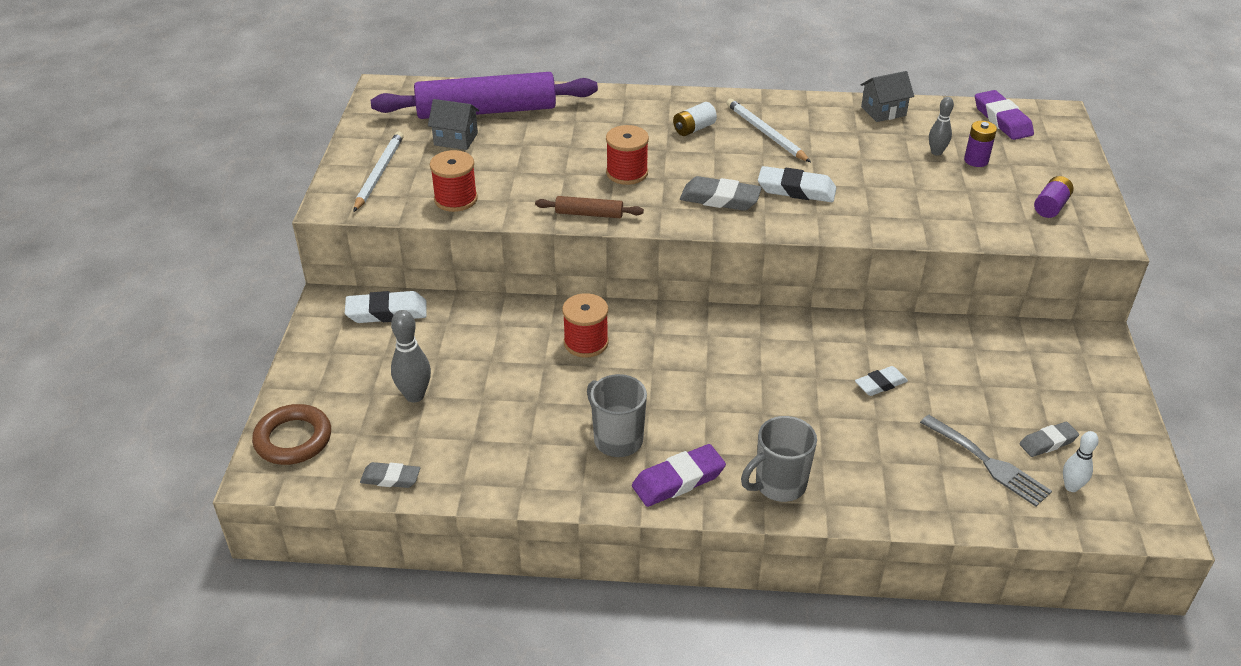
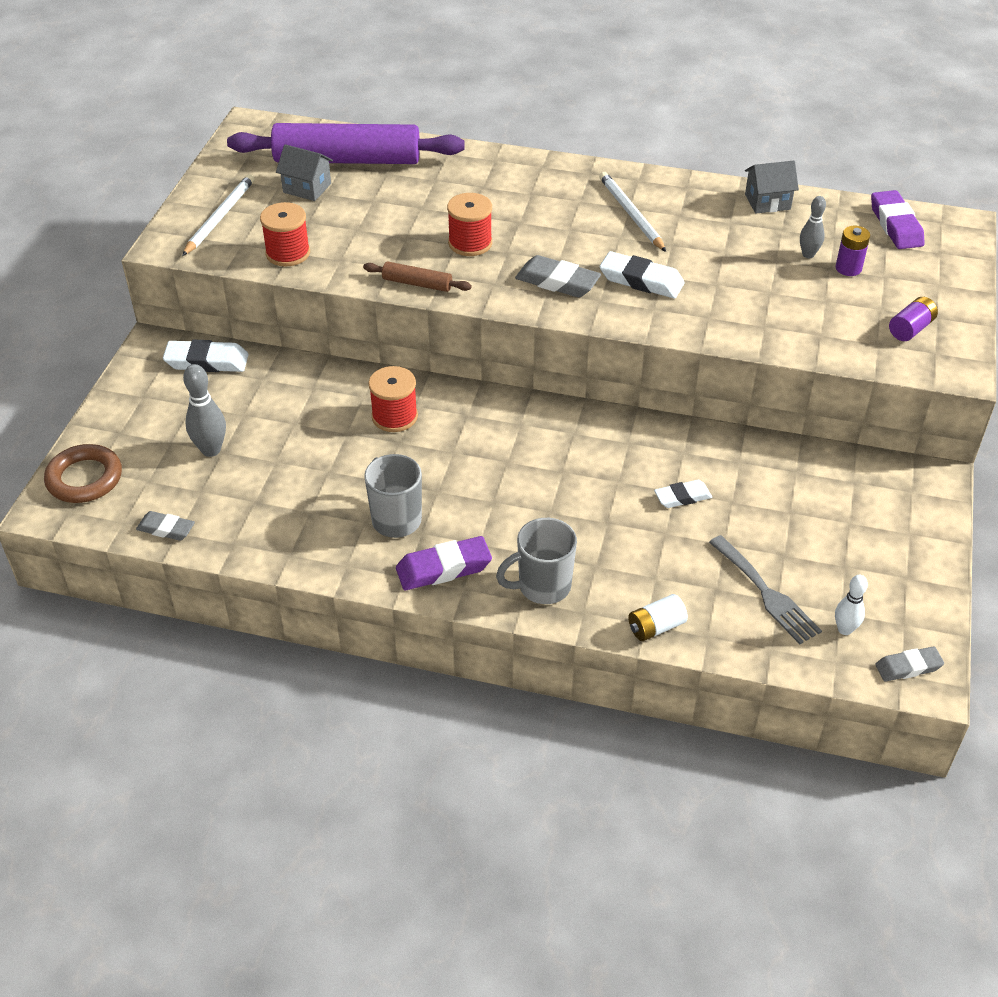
camera: 10 degrees right, 5 degrees up
white battery [673,102,717,136] -> white battery moved to [628,594,688,641]
grey eraser [1019,422,1079,457] -> grey eraser moved to [875,647,944,682]

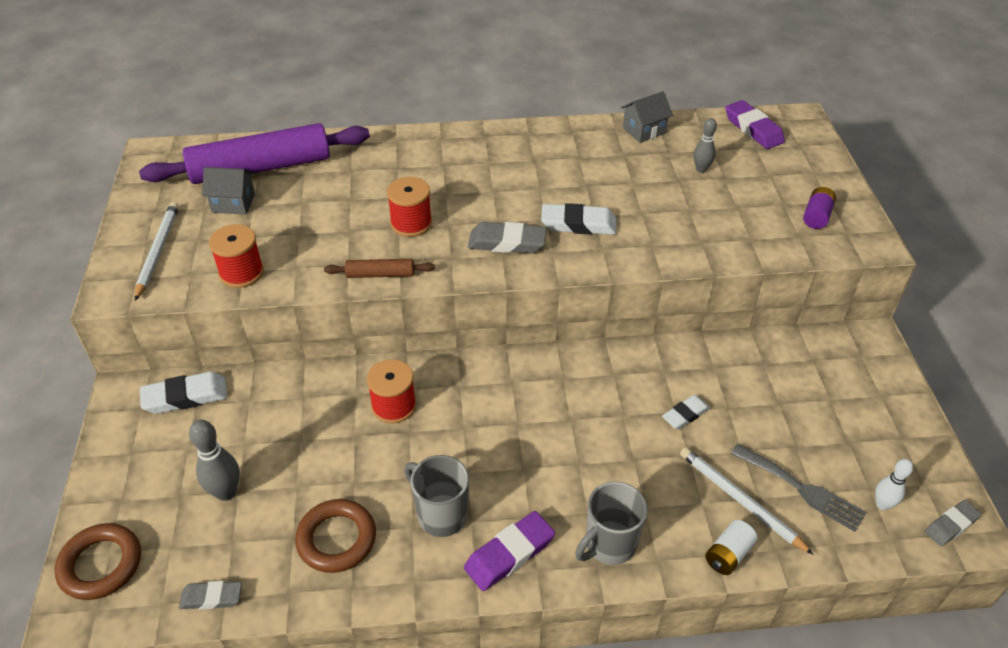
camera: 20 degrees left, 0 degrees up
white pencil [599,172,666,252] -> white pencil moved to [680,447,814,555]
purple battery [835,226,870,276] -> none
none -> brown ring [295,499,376,573]

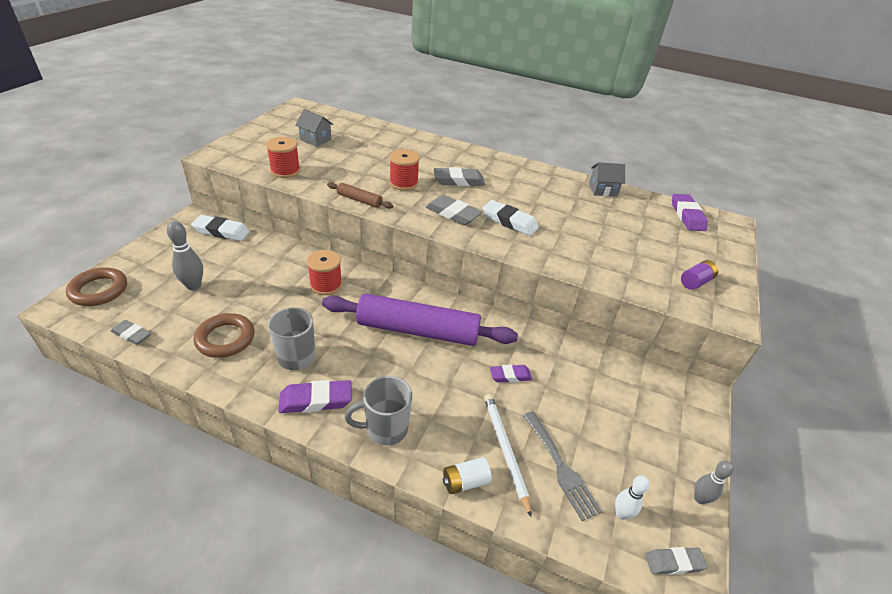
camera: 25 degrees right, 5 degrees down
white pencil [135,202,179,301] -> none
purple rolling pin [139,123,370,184] -> purple rolling pin moved to [322,294,518,346]
white eraser [662,395,710,430] -> purple eraser [490,365,532,383]
grey bowling pin [694,118,717,173] -> grey bowling pin moved to [694,461,734,504]
none -> grey eraser [434,167,485,186]

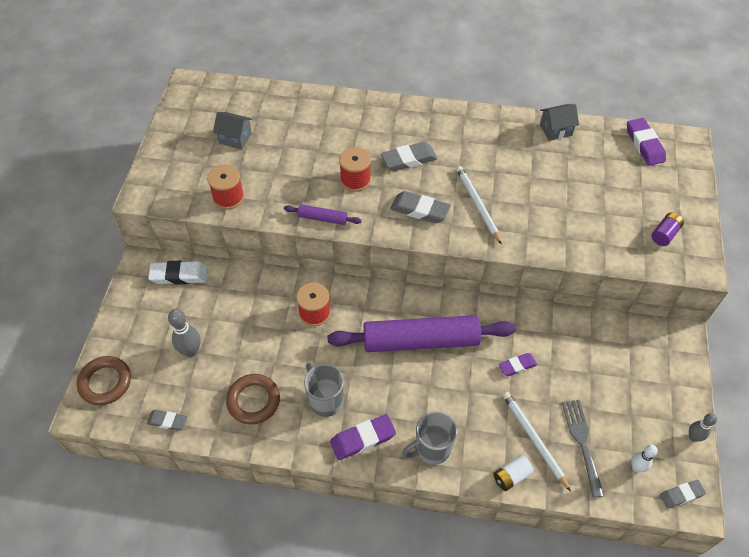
camera: 10 degrees left, 15 degrees up
brown rolling pin [327,182,393,209] -> purple rolling pin [284,204,362,225]
white eraser [483,200,539,236] -> white pencil [456,166,502,245]
grey fork [523,411,602,521] -> grey fork turned 150 degrees counterclockwise [562,400,604,498]

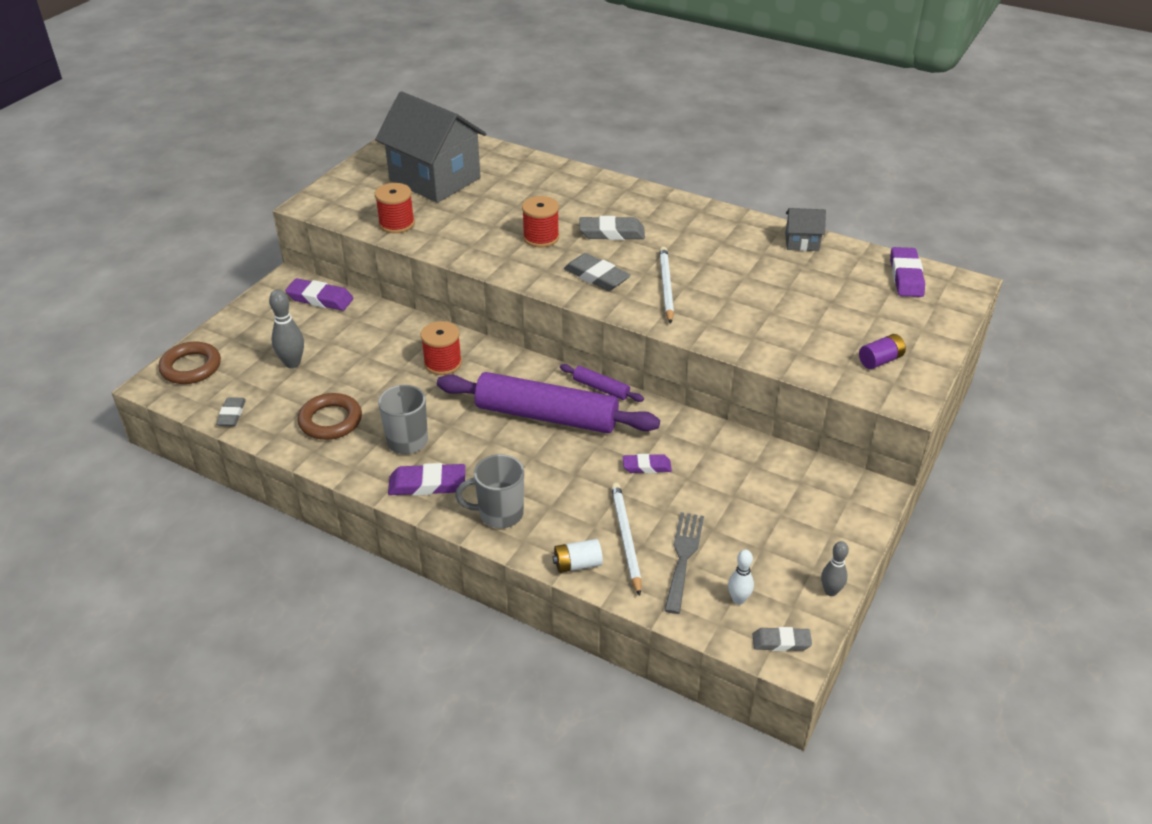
camera: 20 degrees right, 15 degrees down
grey eraser [147,410,187,431] -> grey eraser turned 60 degrees clockwise [216,397,246,426]
white eraser [148,261,208,284] -> purple eraser [285,278,353,311]
grey house [213,112,252,150] -> grey house [375,91,486,203], size x2.30
purple rolling pin [284,204,362,225] -> purple rolling pin moved to [560,364,644,402]

